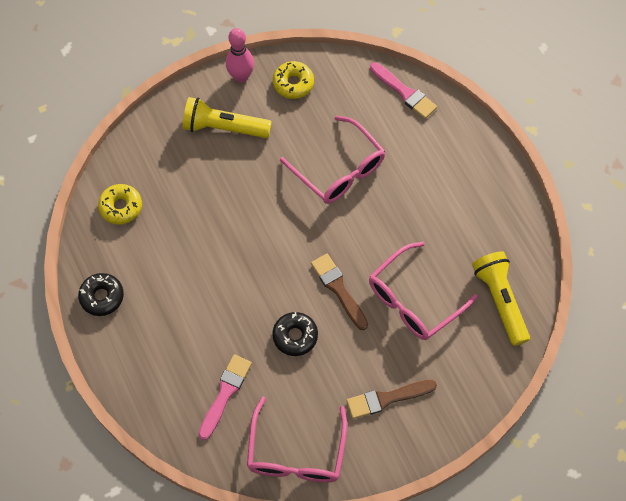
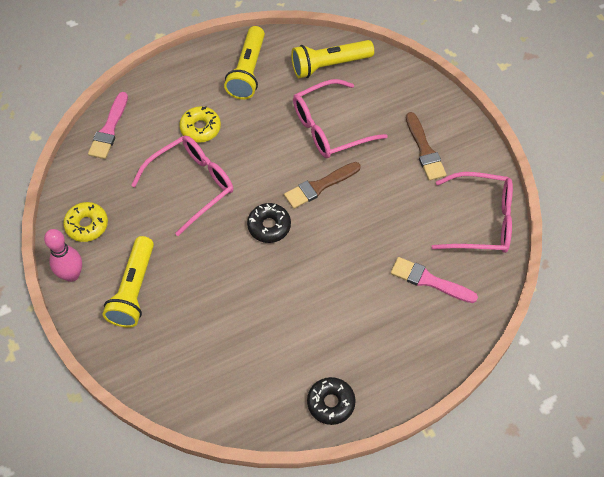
camera: 90 degrees left, 5 degrees down
yellow donut [98,184,142,225] -> yellow donut moved to [179,106,221,143]
black donut [272,312,318,356] -> black donut moved to [247,203,291,243]
pink glasses [369,242,478,340] -> pink glasses turned 105 degrees clockwise [293,79,388,158]
pink brush [370,62,437,119] -> pink brush turned 150 degrees clockwise [88,92,128,159]
none -> yellow flashlight [224,26,265,100]

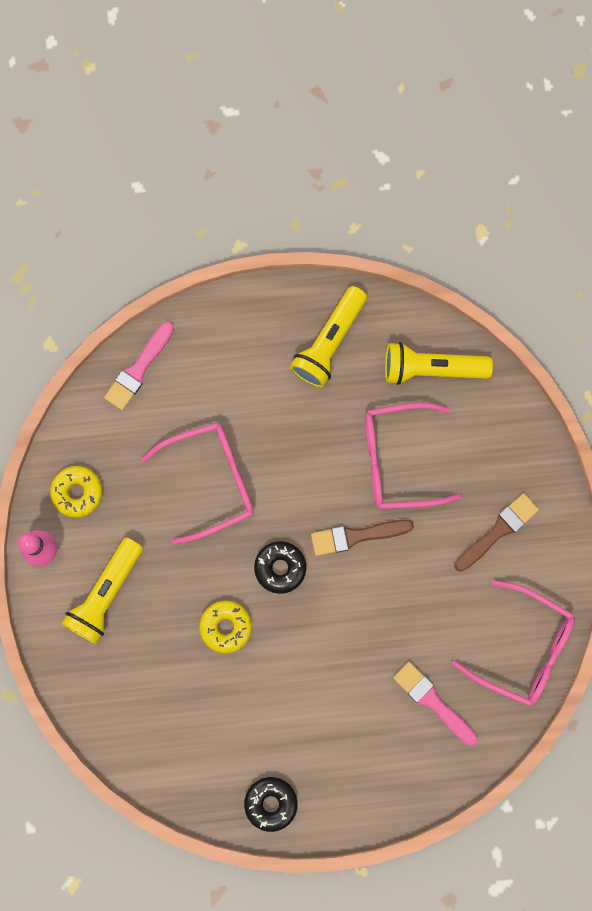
camera: 20 degrees right, 20 degrees up
yellow donut [179,106,221,143] -> yellow donut moved to [199,600,252,653]
brown brush [406,112,446,181] -> brown brush turned 135 degrees counterclockwise [454,493,539,572]

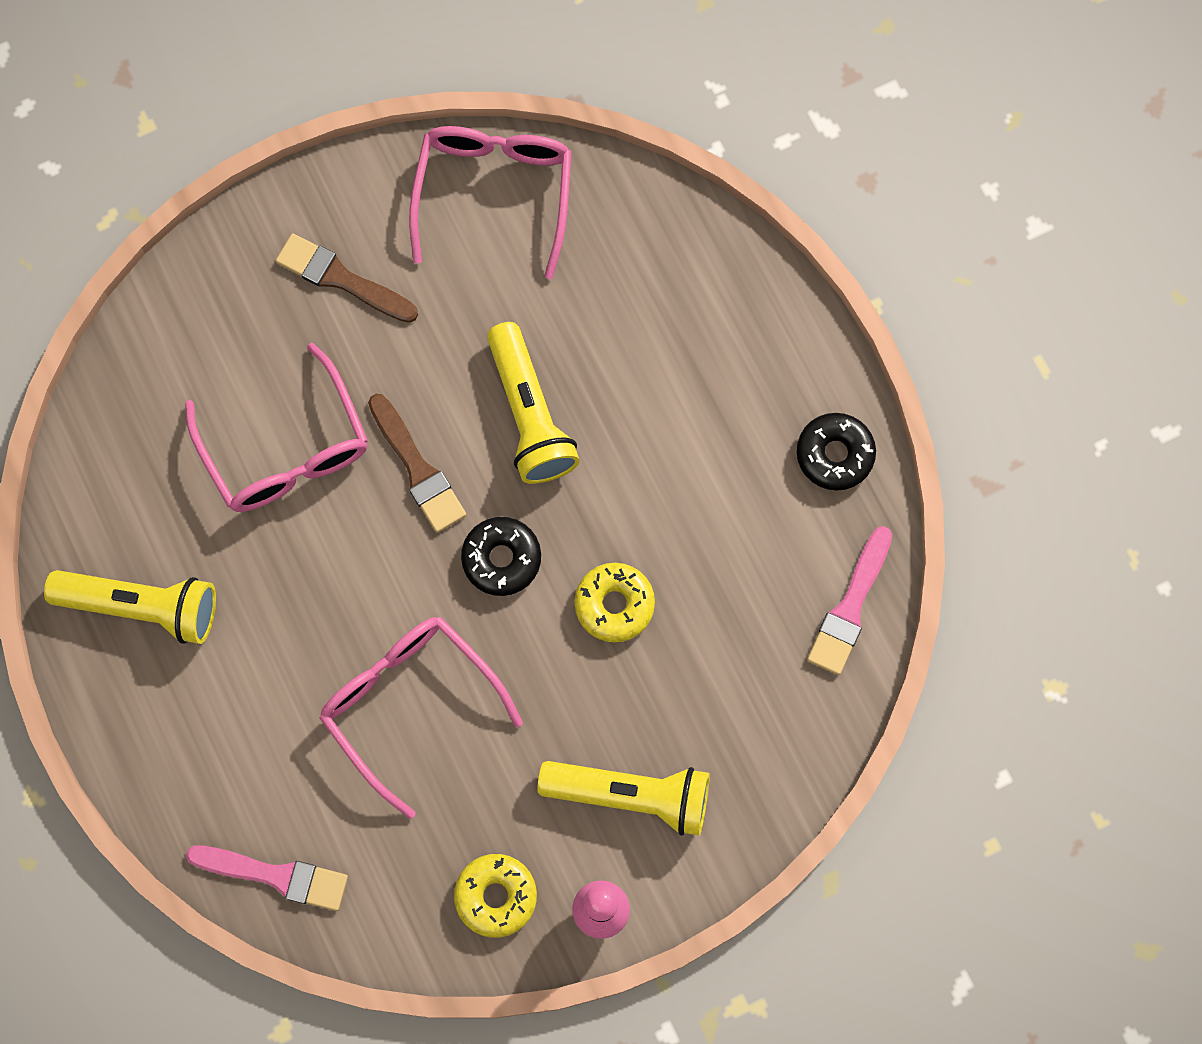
camera: 110 degrees left, 5 degrees down
yellow flashlight [385,342,493,385] -> yellow flashlight moved to [487,322,580,484]
pink brush [393,662,478,746] -> pink brush moved to [807,526,892,675]

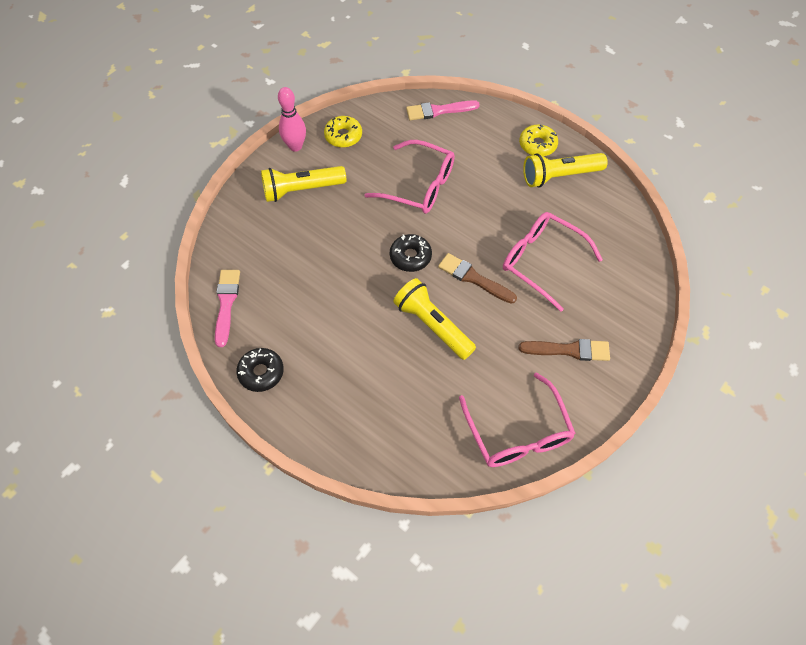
camera: 155 degrees right, 15 degrees down
yellow donut [574,563,655,642] -> yellow donut moved to [519,125,558,156]

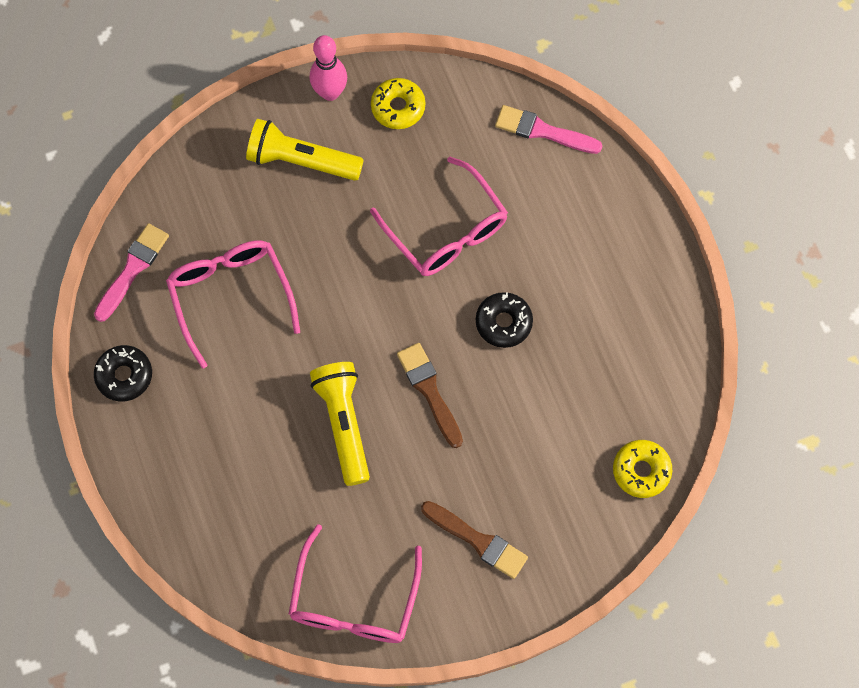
camera: 30 degrees right, 10 degrees up
black donut [390,234,432,272] -> black donut moved to [476,292,533,348]
pink glasses [503,212,603,312] -> pink glasses moved to [166,240,300,369]
yellow donut [519,125,558,156] -> yellow donut moved to [613,440,672,498]
yellow flashlight [523,153,608,187] -> none

